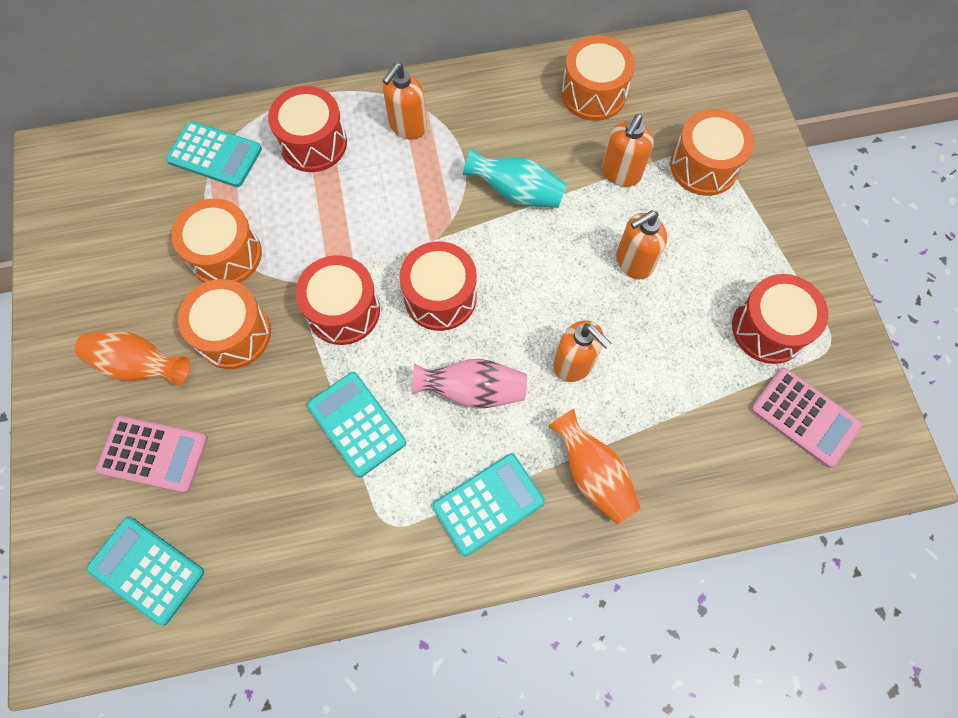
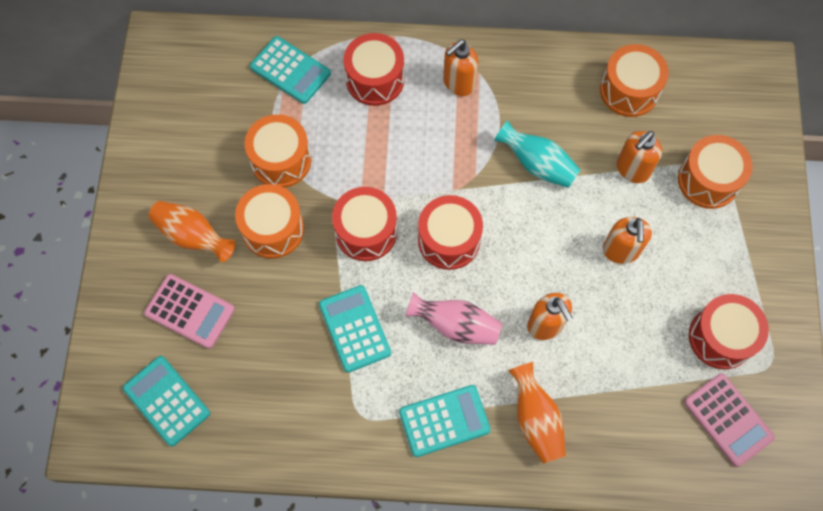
camera: 15 degrees right, 0 degrees up
orange soap dispenser [616,211,667,279] -> orange soap dispenser turned 75 degrees counterclockwise [603,217,652,264]

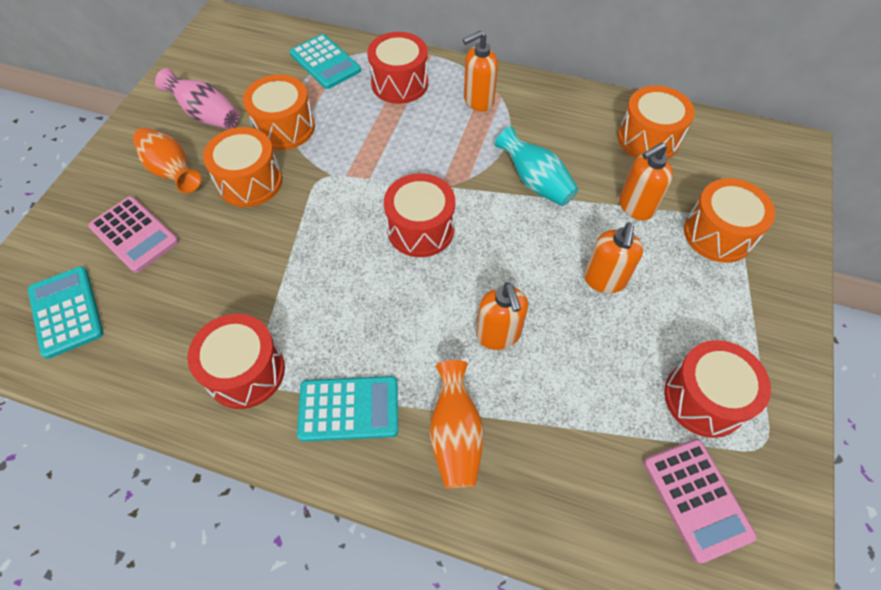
camera: 15 degrees right, 10 degrees down
turquoise calculator [319,285,391,373] -> none
red drum [332,187,397,261] -> red drum moved to [188,314,285,409]
pink vase [405,292,502,345] -> pink vase moved to [155,68,239,129]

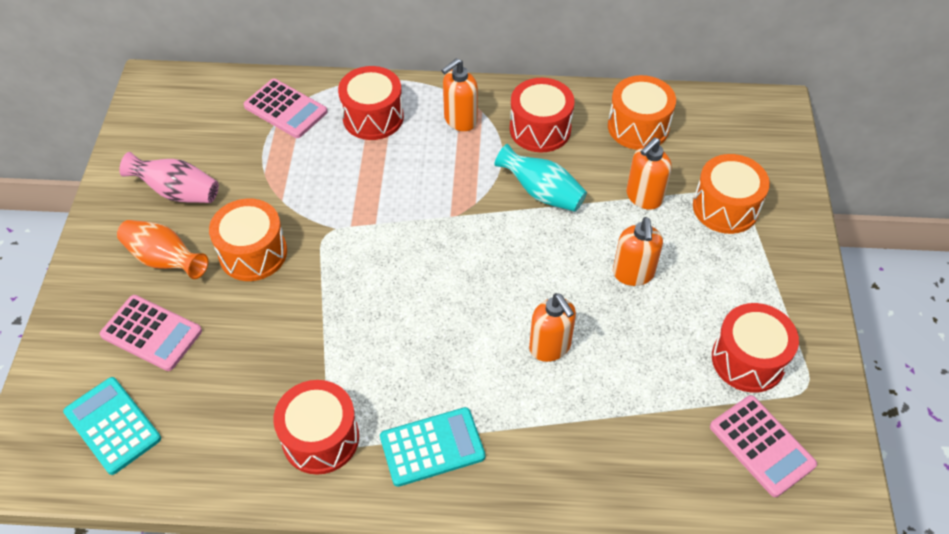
camera: 15 degrees left, 5 degrees down
orange drum [243,75,315,150] -> none
turquoise calculator [290,34,361,89] -> pink calculator [244,79,327,138]
red drum [384,173,455,257] -> red drum moved to [510,78,575,152]
orange vase [430,360,484,489] -> none

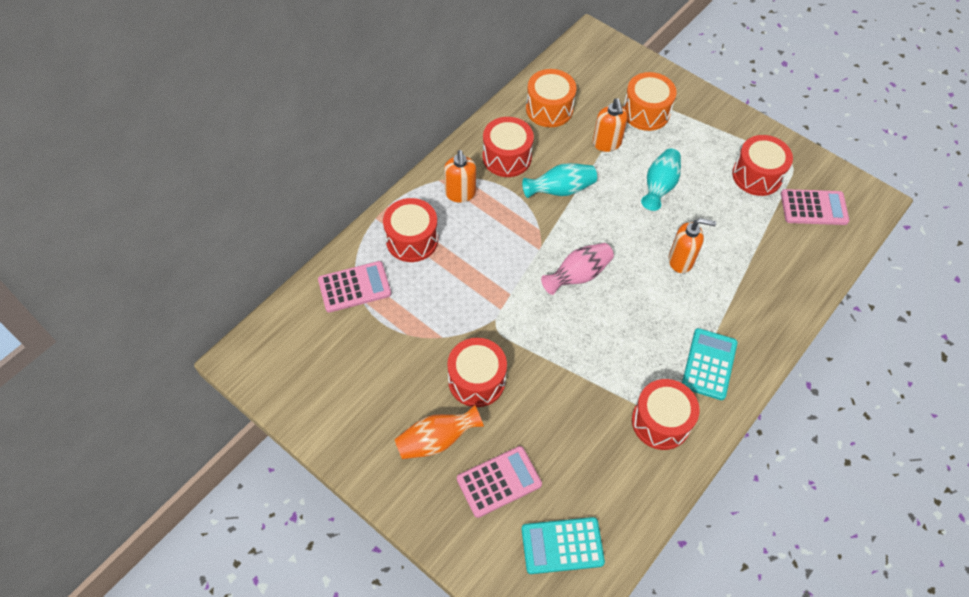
camera: 55 degrees left, 5 degrees up
pink vase [119,152,219,203] -> pink vase moved to [541,243,614,295]
orange drum [209,199,287,281] -> red drum [447,338,507,407]
orange soap dispenser [613,217,663,286] -> turquoise vase [641,148,681,211]

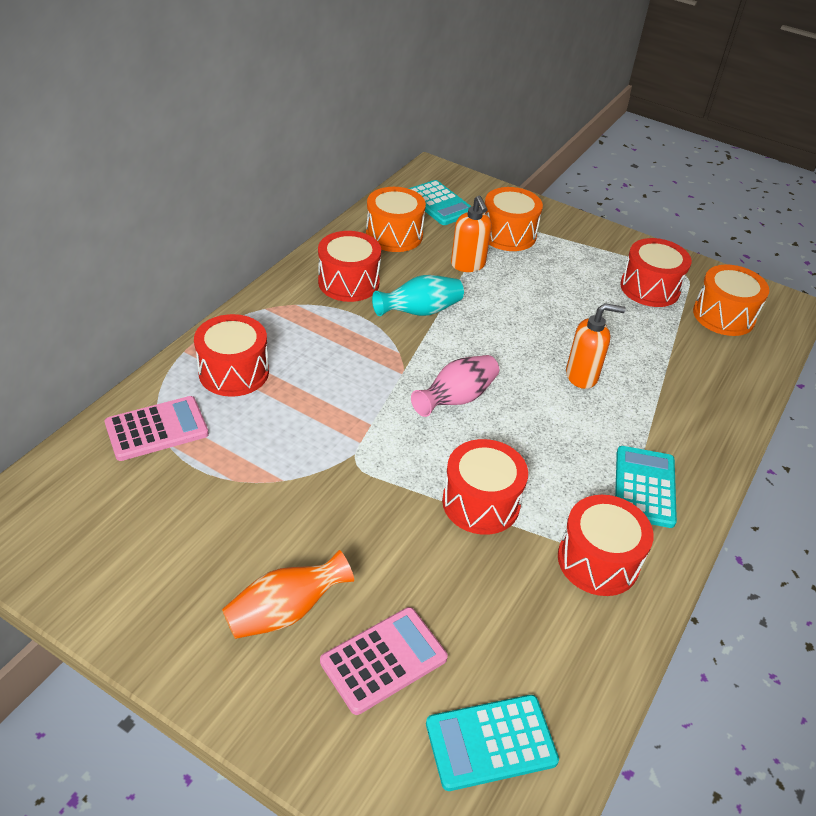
camera: 10 degrees left, 15 degrees down
orange soap dispenser [444,150,476,202] -> none
red drum [447,338,507,407] -> red drum moved to [442,439,528,535]
turquoise vase [641,148,681,211] -> none
pink calculator [781,189,849,225] -> orange drum [693,264,769,336]
none -> turquoise calculator [408,180,471,225]

